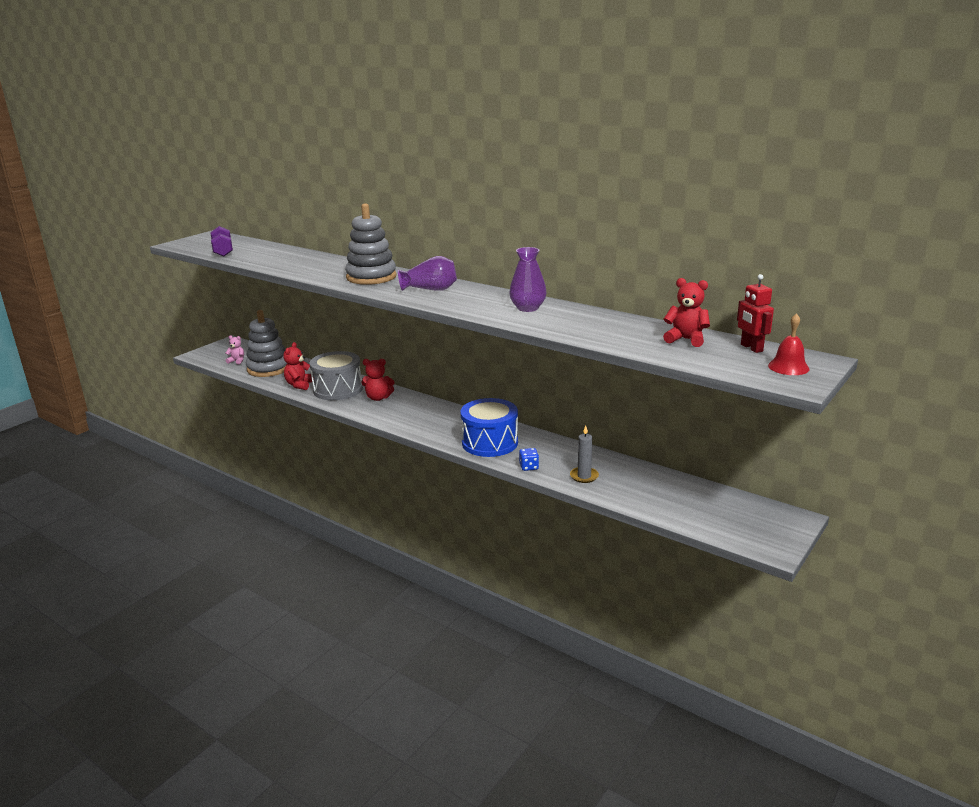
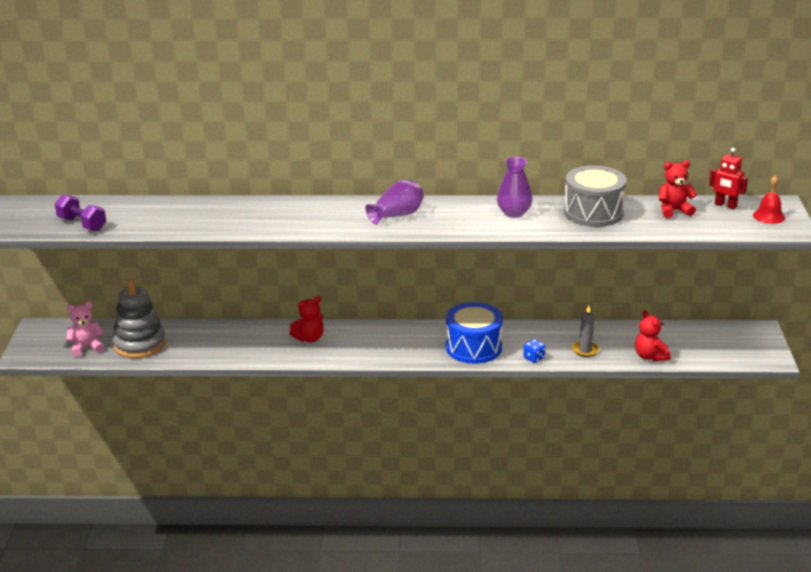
camera: 35 degrees left, 5 degrees up
pink teddy bear [226,335,244,365] -> pink teddy bear [66,301,104,357], size x1.51
red teddy bear [283,342,312,390] -> red teddy bear moved to [635,310,671,361]
grey drum [310,351,363,400] -> grey drum moved to [564,165,627,227]
grey stacking toy [345,203,397,285] -> none

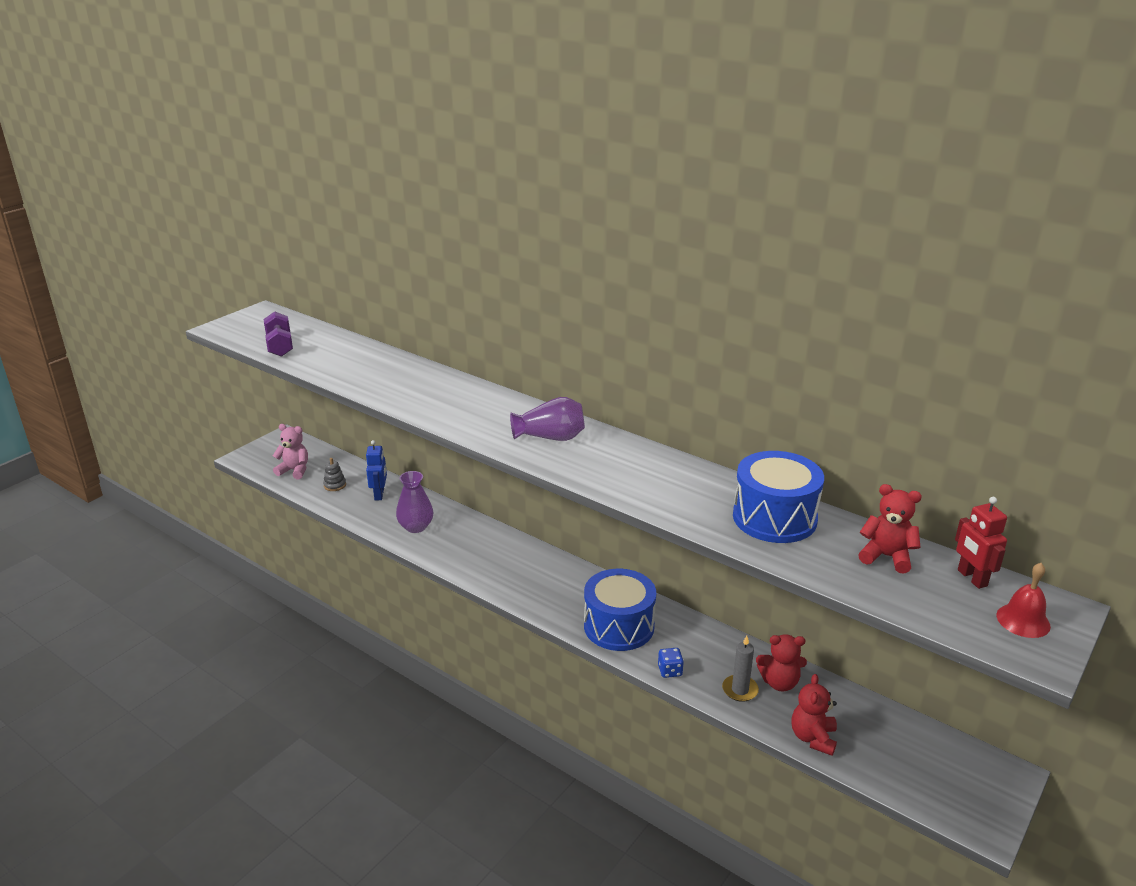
camera: 35 degrees right, 0 degrees up
grey stacking toy [113,279,166,359] -> grey stacking toy [323,458,346,491], size x0.42
red teddy bear [289,296,324,342] -> red teddy bear moved to [756,634,807,692]
purple vase [497,157,532,218] -> purple vase moved to [396,471,433,533]
grey drum [564,165,627,227] -> blue drum [733,451,824,543]
none -> blue robot [366,440,387,500]

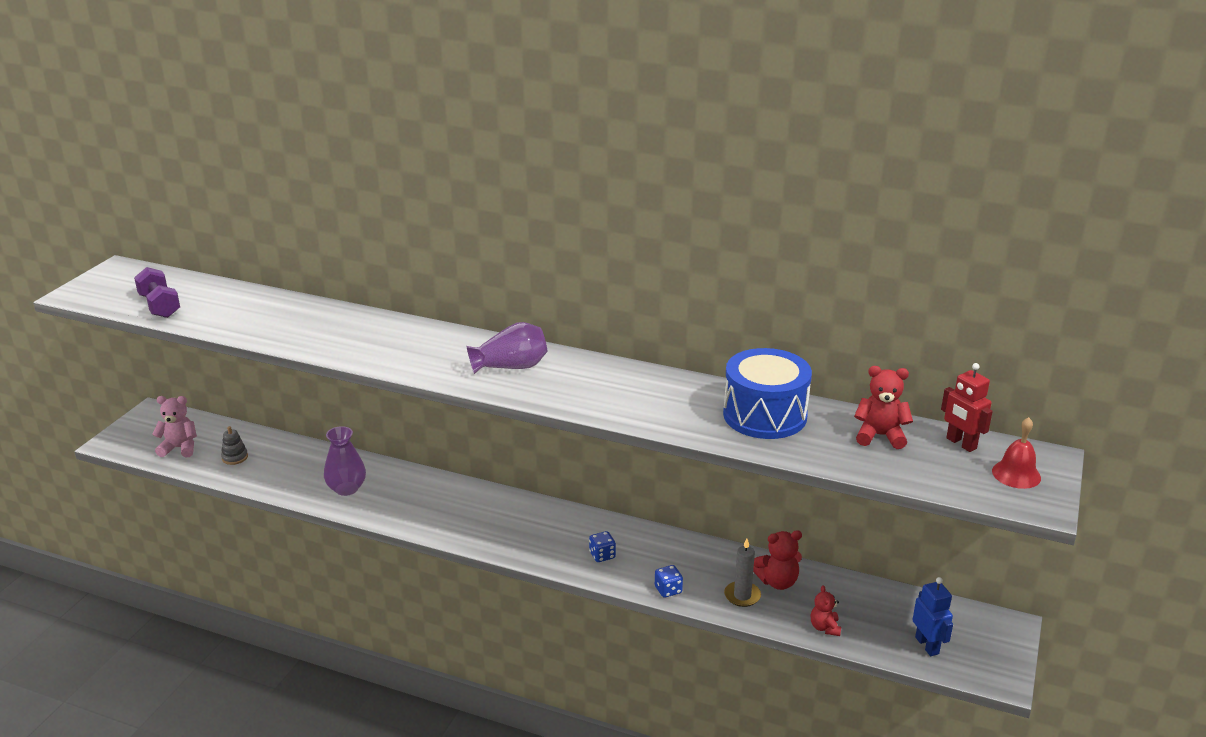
camera: 15 degrees left, 0 degrees up
blue robot [366,440,387,500] -> blue robot moved to [912,577,953,656]
blue drum [584,569,656,651] -> blue dice [589,531,616,562]
red teddy bear [791,674,837,756] -> red teddy bear [811,585,841,636], size x0.66

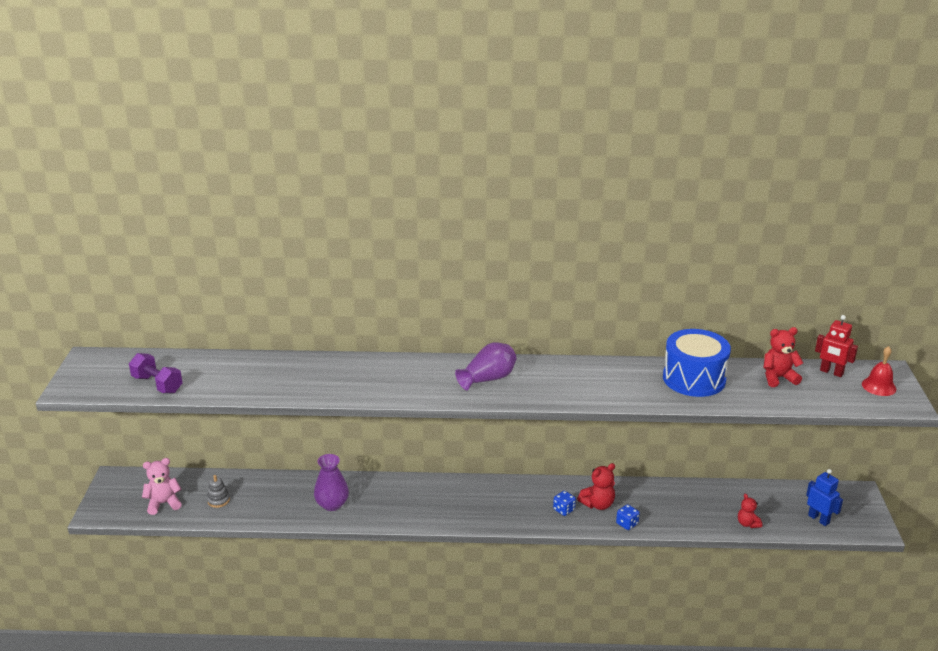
camera: 20 degrees left, 0 degrees up
grey candle [724,539,761,607] -> none
red teddy bear [753,530,802,590] -> red teddy bear moved to [577,463,615,510]

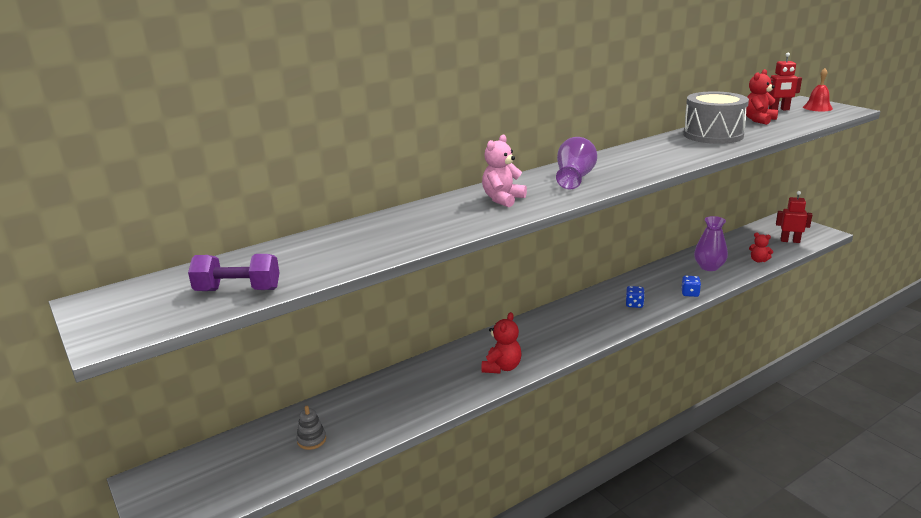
camera: 35 degrees left, 5 degrees down
pink teddy bear [142,458,182,515] -> pink teddy bear moved to [482,135,527,207]
purple vase [314,454,349,511] -> purple vase moved to [694,216,728,271]
red teddy bear [577,463,615,510] -> red teddy bear moved to [481,312,522,374]
blue drum [663,329,731,397] -> grey drum [683,91,749,144]
blue robot [806,469,843,526] -> red robot [776,191,812,243]

